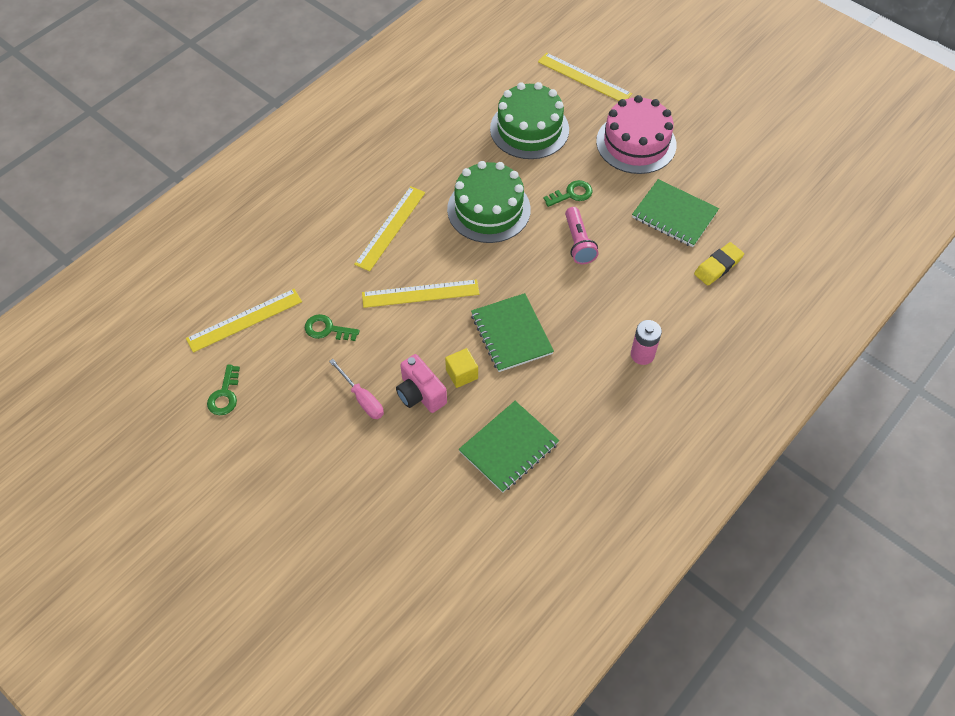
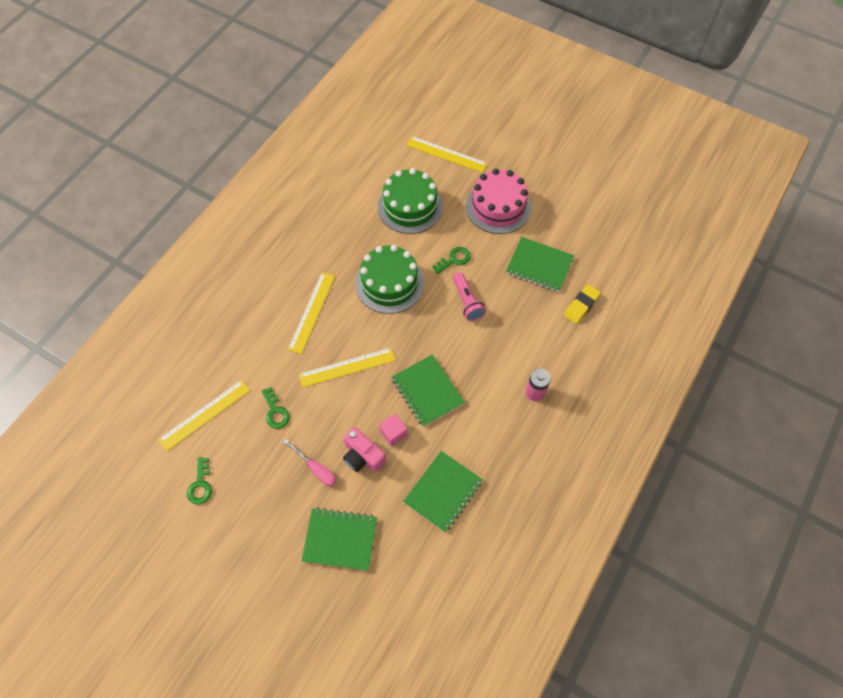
camera: 10 degrees left, 5 degrees up
green key [305,314,360,341] -> green key turned 120 degrees counterclockwise [262,387,290,429]
yellow cube [445,348,478,388] -> pink cube [379,414,408,447]
none -> green notebook [302,507,377,571]

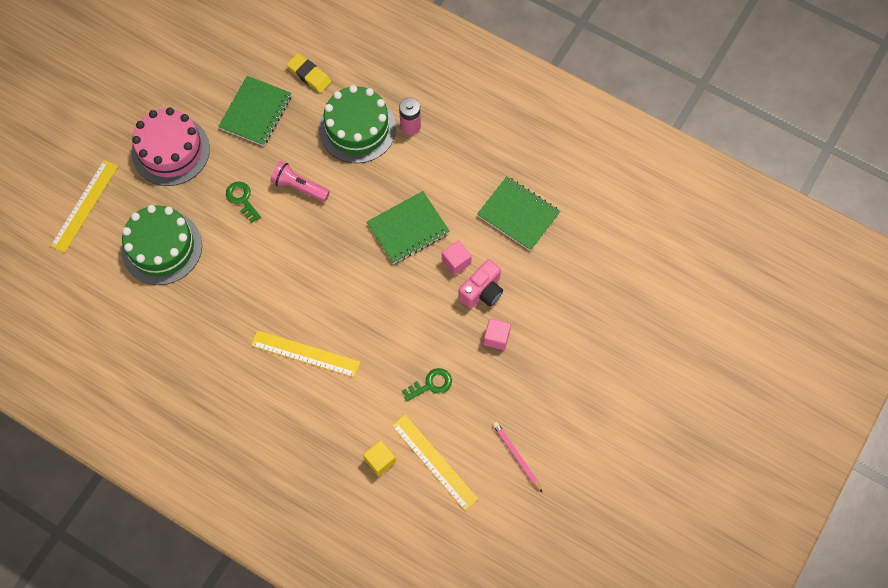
camera: 90 degrees left, 5 degrees up
green key [187,457,212,505] -> pink pencil [493,422,542,492]
pink screwdriver [283,439,336,486] -> pink cube [484,318,511,350]
yellow ruler [299,348,395,388] -> none
green notebook [302,507,377,571] -> none
green cake [355,245,424,314] -> green cake moved to [319,85,396,163]
pink flashlight [453,273,486,321] -> pink flashlight turned 135 degrees counterclockwise [271,161,330,202]
none -> yellow cube [363,440,396,476]

